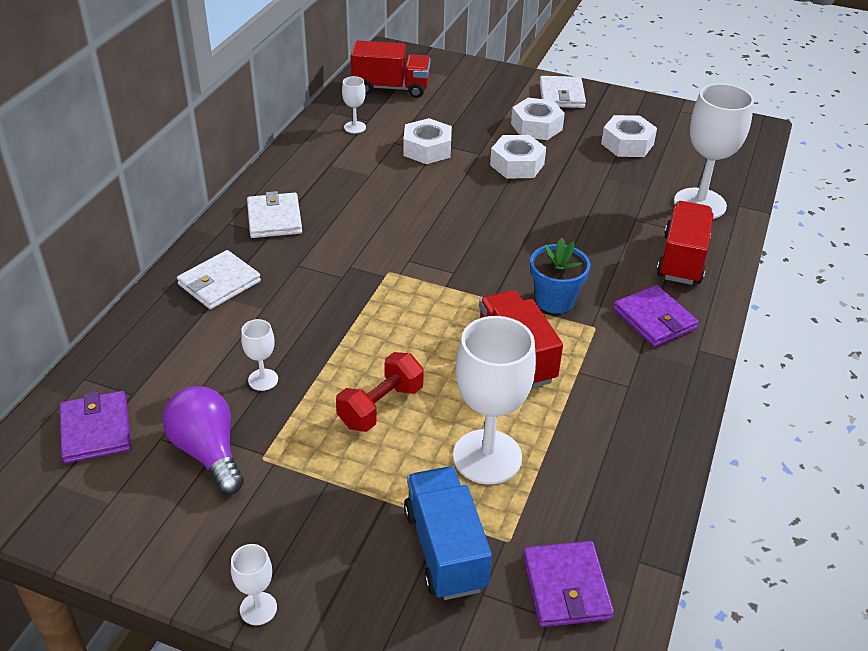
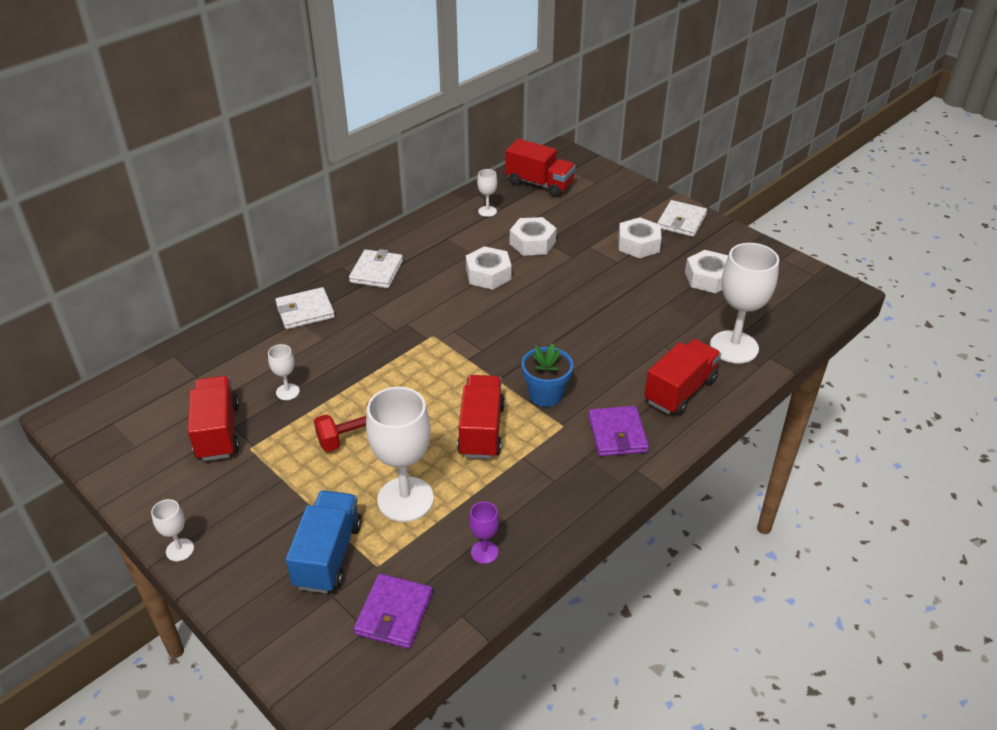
camera: 25 degrees right, 0 degrees up
purple wallet [60,391,131,464] -> none
purple light bulb [163,386,244,495] -> red truck [188,376,239,461]
white nut [490,135,546,179] -> white nut moved to [466,246,512,290]
none -> purple goblet [469,502,499,564]

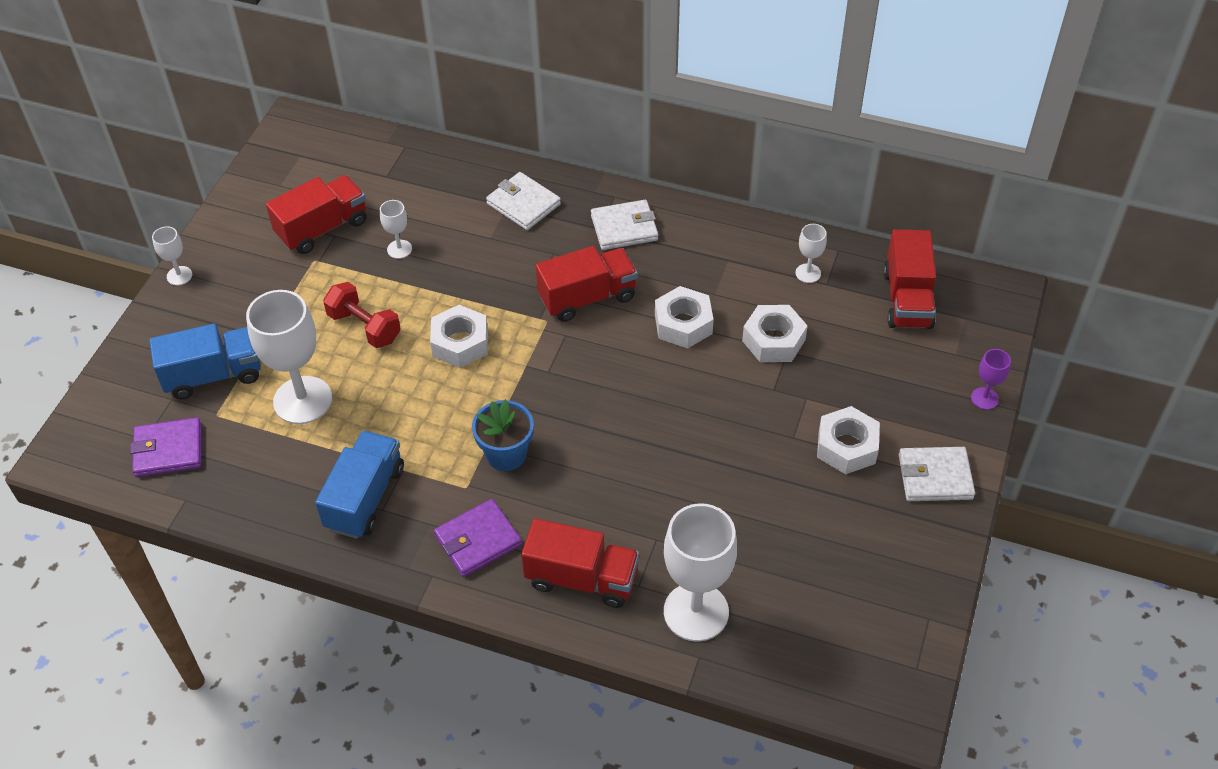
camera: 65 degrees right, 10 degrees up
red truck [457,375,505,459] -> red truck moved to [536,246,638,322]
purple goblet [469,502,499,564] -> purple goblet moved to [971,349,1011,410]
white nut [685,250,728,293] -> white nut moved to [430,305,488,368]
none -> blue truck [315,431,404,539]

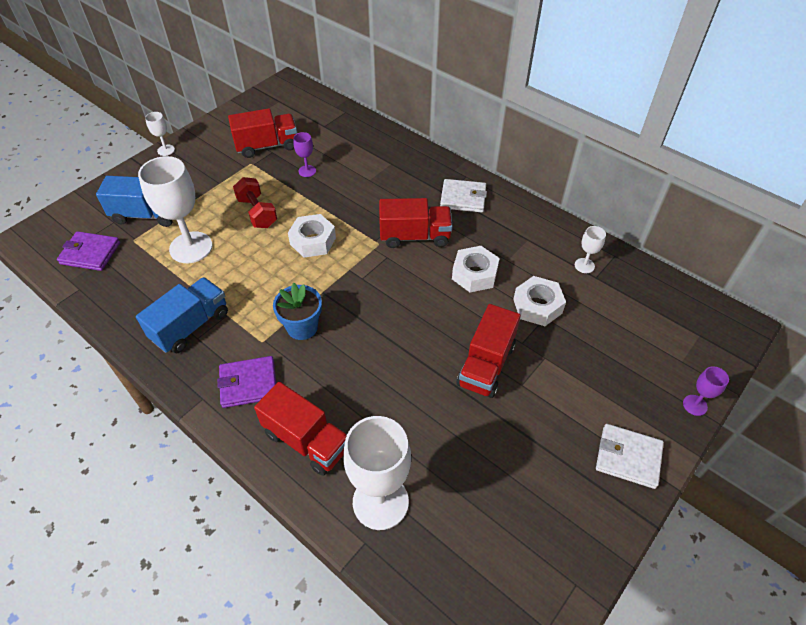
camera: 20 degrees right, 0 degrees up
white goblet [380,200,412,259] -> purple goblet [293,132,316,177]
white wallet [486,172,561,230] -> none
white nut [817,406,880,475] -> none
red truck [883,229,936,329] -> red truck moved to [457,304,521,398]

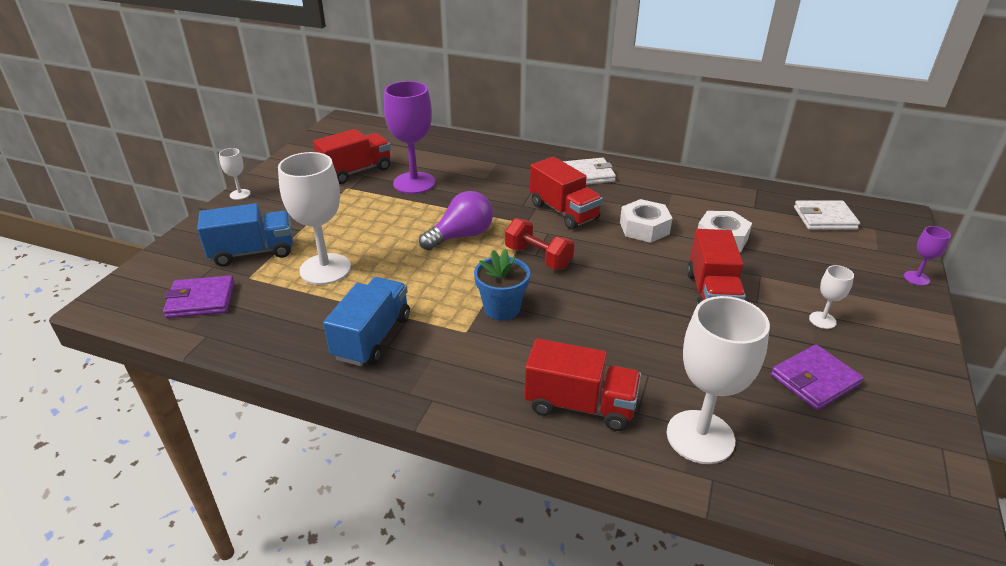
camera: 20 degrees left, 15 degrees down
purple wallet [217,356,276,408] -> purple wallet moved to [771,344,863,410]
red dumbbell [233,177,277,228] -> red dumbbell moved to [505,218,574,269]
white nut [288,214,336,258] -> purple light bulb [419,191,493,250]
purple goblet [293,132,316,177] -> purple goblet [384,81,435,194], size x2.16
red truck [379,198,453,248] -> red truck turned 75 degrees clockwise [530,157,603,229]
white goblet [575,226,606,273] -> white goblet moved to [809,265,854,329]
white wallet [596,424,664,489] -> white wallet moved to [794,201,860,230]

